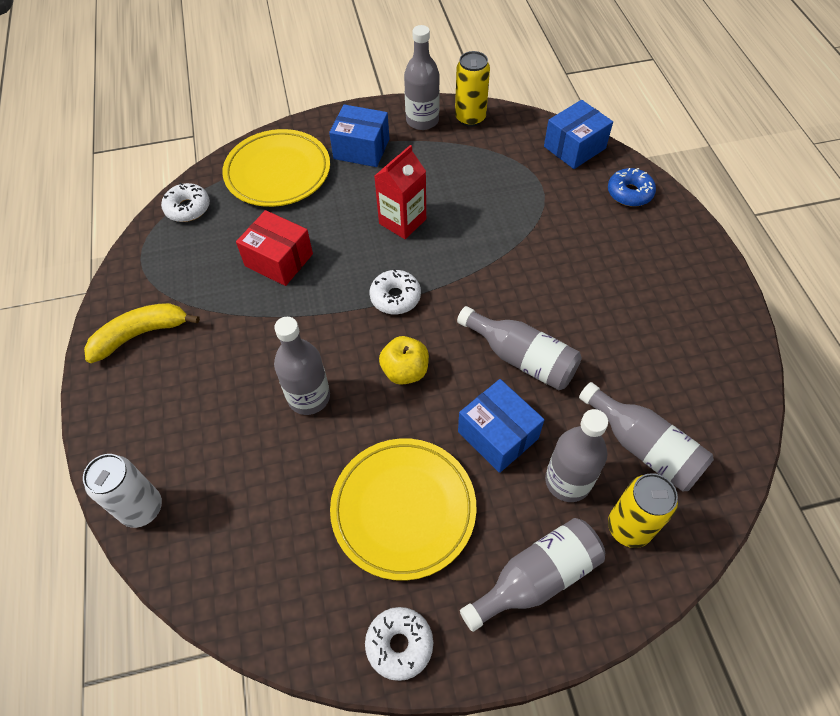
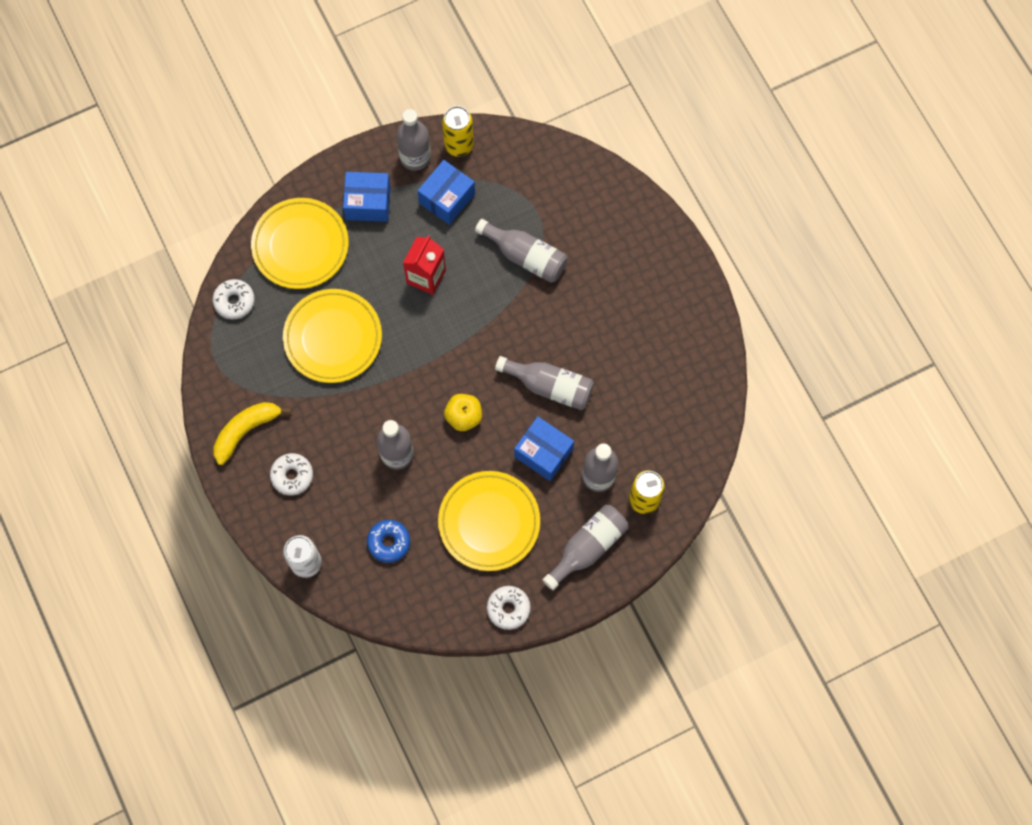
camera: 15 degrees left, 15 degrees up
red box [236,210,313,286] -> yellow plate [283,289,382,383]
white donut [369,269,421,314] -> white donut moved to [270,453,313,495]
blue box [544,100,613,169] -> blue box moved to [417,160,475,225]
grey bottle [579,382,714,492] -> grey bottle moved to [475,219,568,283]
blue donut [608,168,656,207] -> blue donut moved to [367,520,410,563]

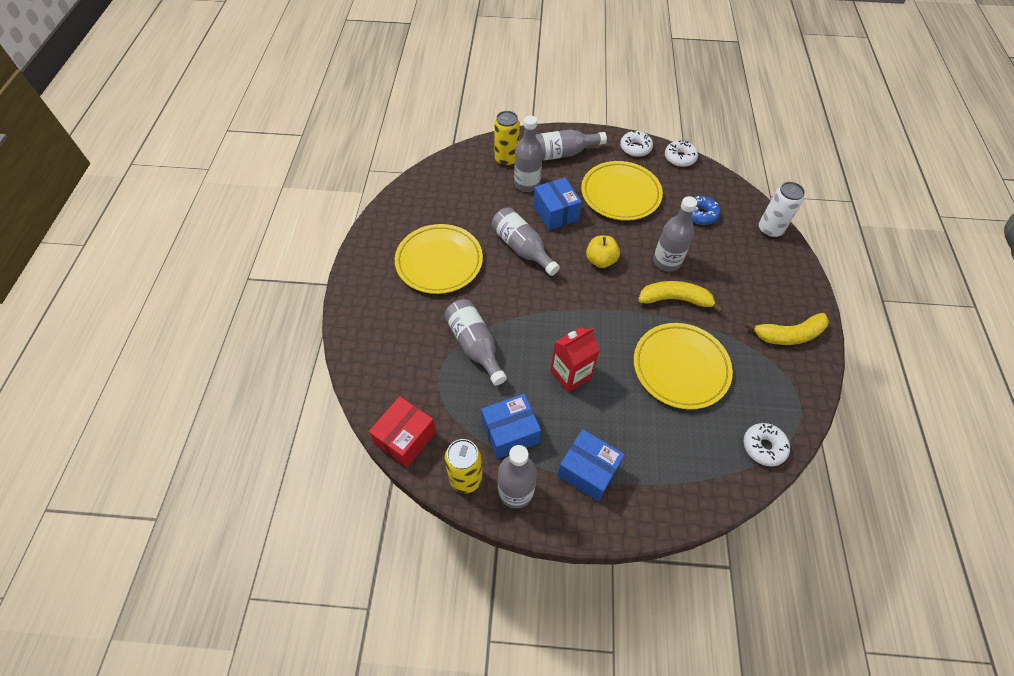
camera: 150 degrees left, 15 degrees down
yellow plate [251,198,349,289] -> yellow plate moved to [395,224,483,294]
white donut [270,453,313,495] -> white donut moved to [665,140,698,167]
none -> red box [369,396,436,467]
none -> yellow banana [638,281,723,313]

